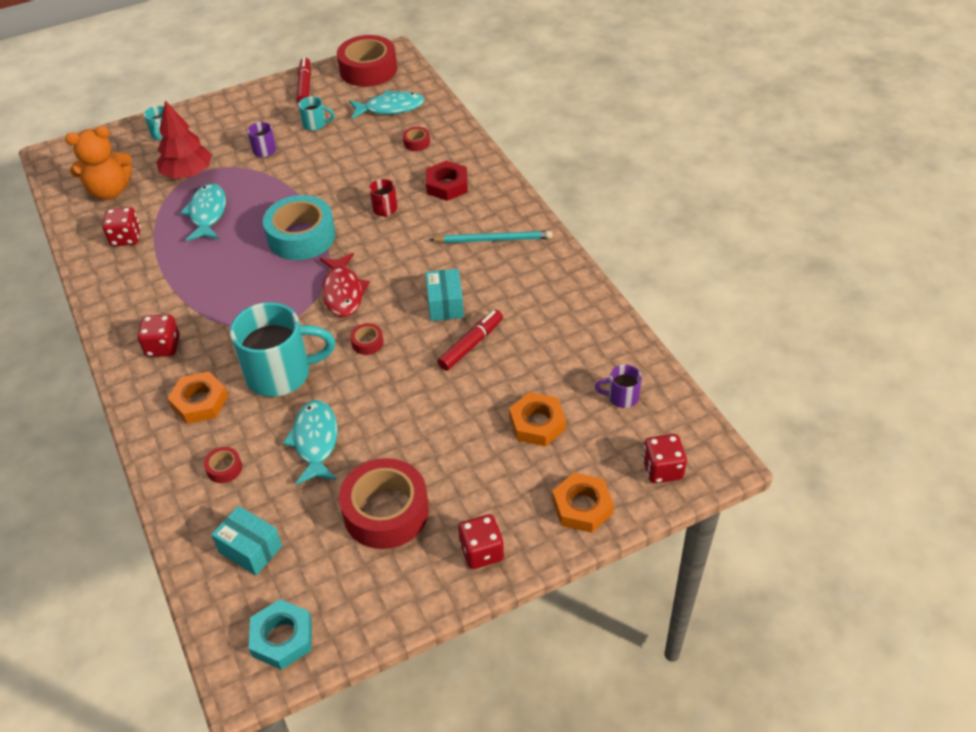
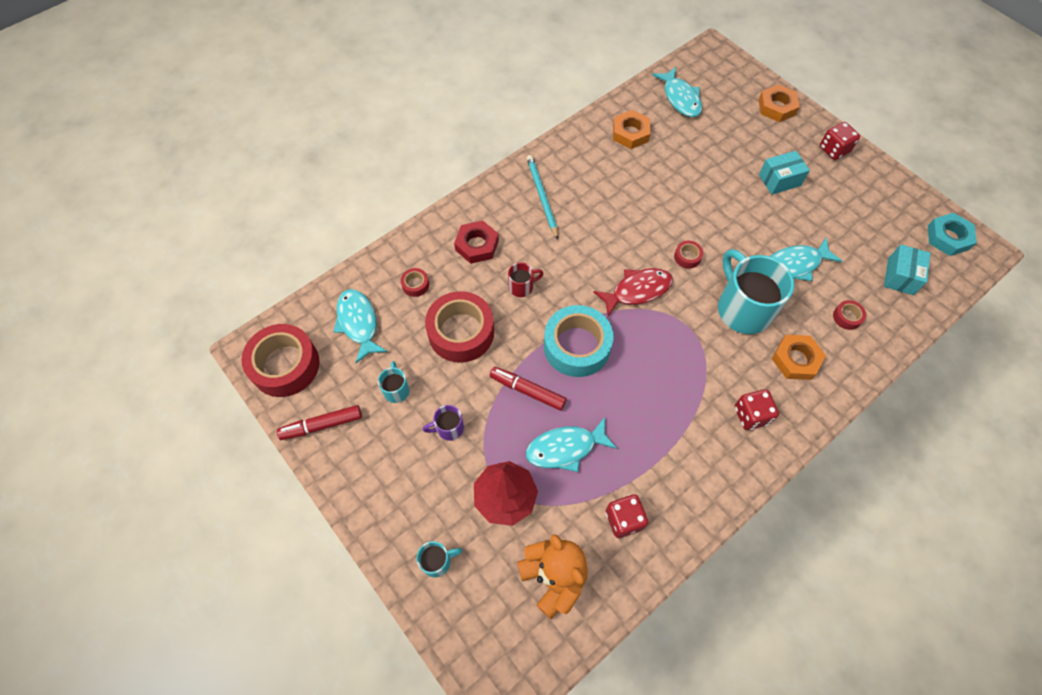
camera: 105 degrees left, 15 degrees up
red tape [339,458,429,549] -> red tape moved to [425,291,494,363]
turquoise box [425,269,464,321] -> turquoise box moved to [759,151,810,195]
red marker [437,310,503,371] -> red marker moved to [490,367,566,411]
orange nut [509,392,566,446] -> orange nut moved to [613,110,651,149]
purple mug [595,364,642,408] -> turquoise fish [652,67,702,117]
red dice [642,434,687,483] -> none

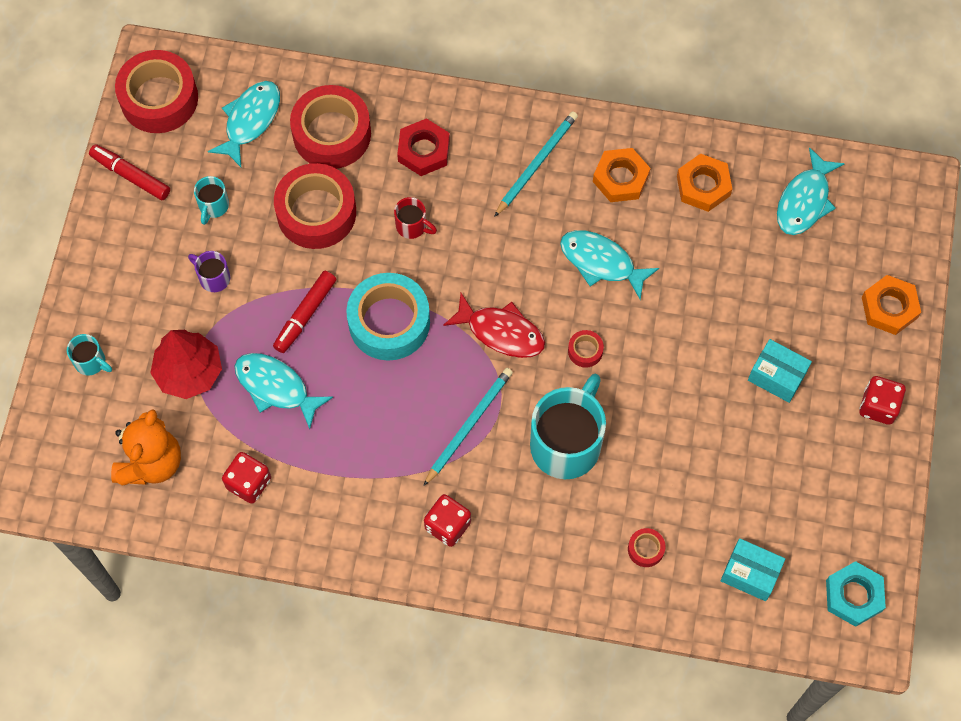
camera: 50 degrees right, 5 degrees up
turquoise mug [378,361,410,403] -> turquoise mug turned 150 degrees clockwise [194,176,229,225]
red tape [401,268,429,297] -> red tape [290,85,371,169], size x2.35
red marker [490,367,566,411] -> red marker turned 135 degrees counterclockwise [273,271,336,353]
turquoise fish [770,238,842,281] -> turquoise fish moved to [560,230,659,300]
orange nut [772,335,826,380] -> orange nut moved to [593,148,651,202]
turquoise box [884,244,931,295] -> turquoise box turned 45 degrees clockwise [721,538,785,601]
none -> turquoise pencil [424,368,513,486]

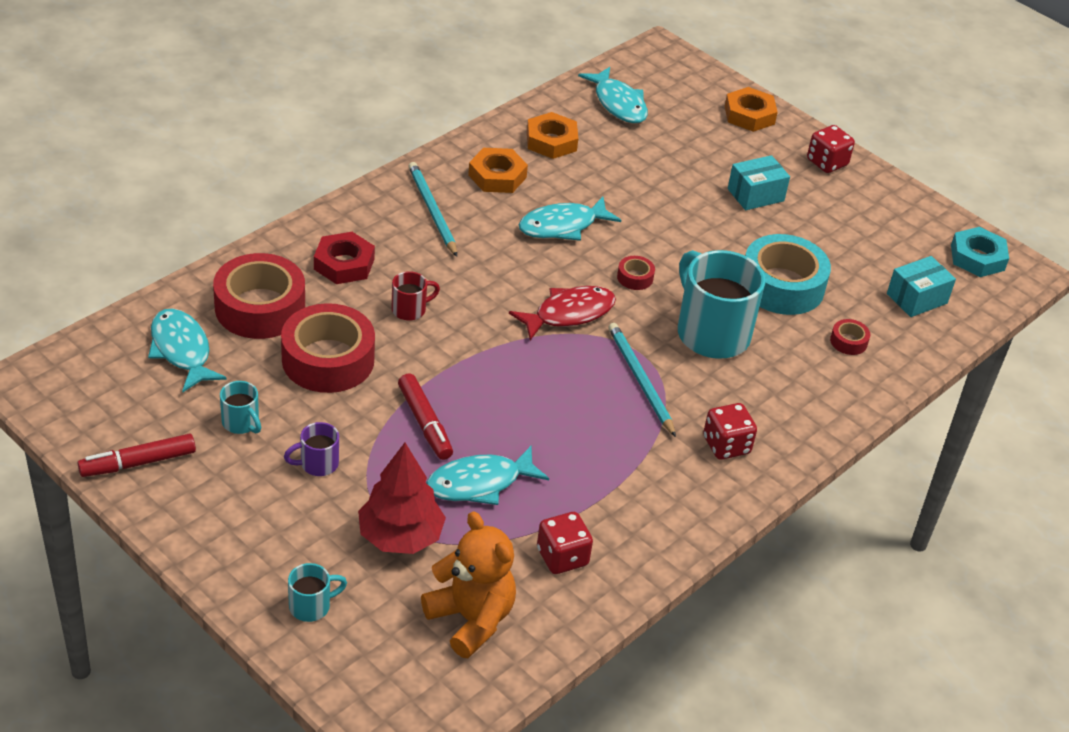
camera: 60 degrees left, 25 degrees down
red tape [115,50,198,133] -> none
turquoise tape [346,273,430,361] -> turquoise tape moved to [745,234,831,315]

